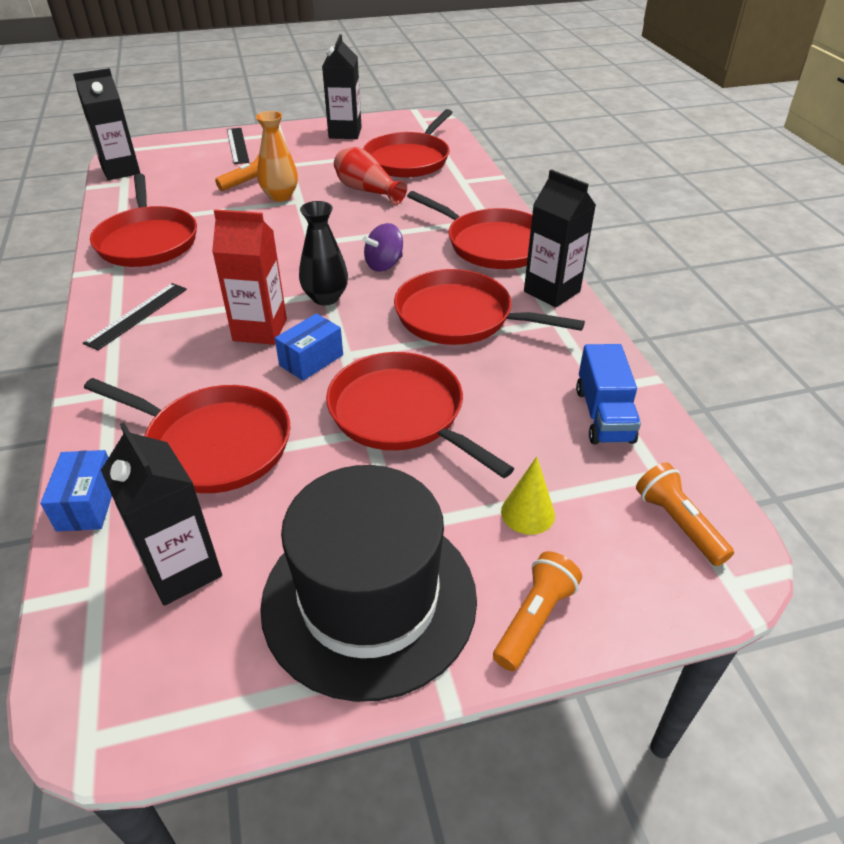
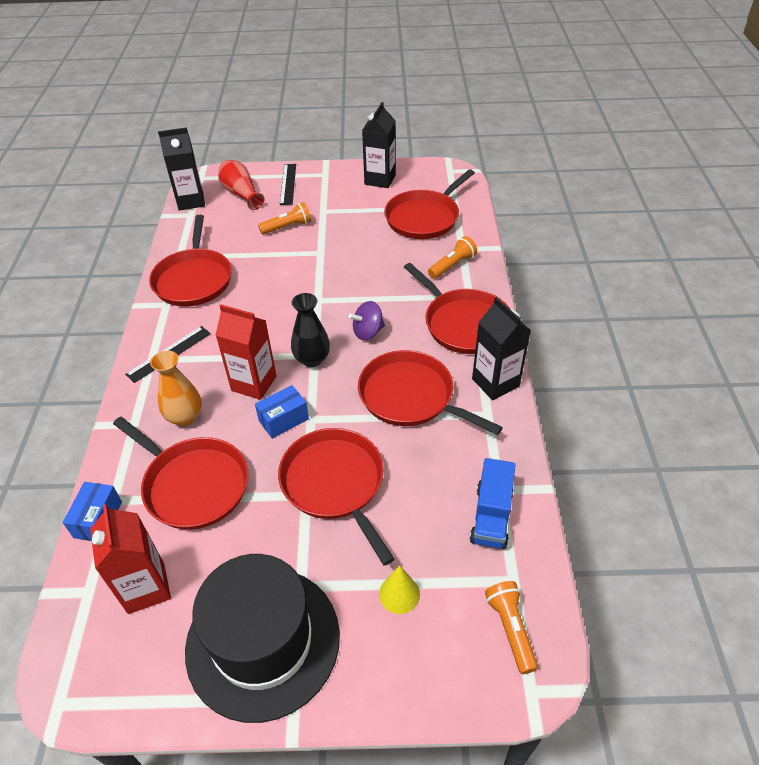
camera: 15 degrees right, 5 degrees up
black carton [101,423,222,606] -> red carton [90,504,171,614]
orange vase [256,111,298,201] -> orange vase moved to [150,351,202,426]
red vase [334,147,407,205] -> red vase moved to [218,160,264,210]
orange flashlight [493,551,582,671] -> orange flashlight moved to [428,236,477,279]

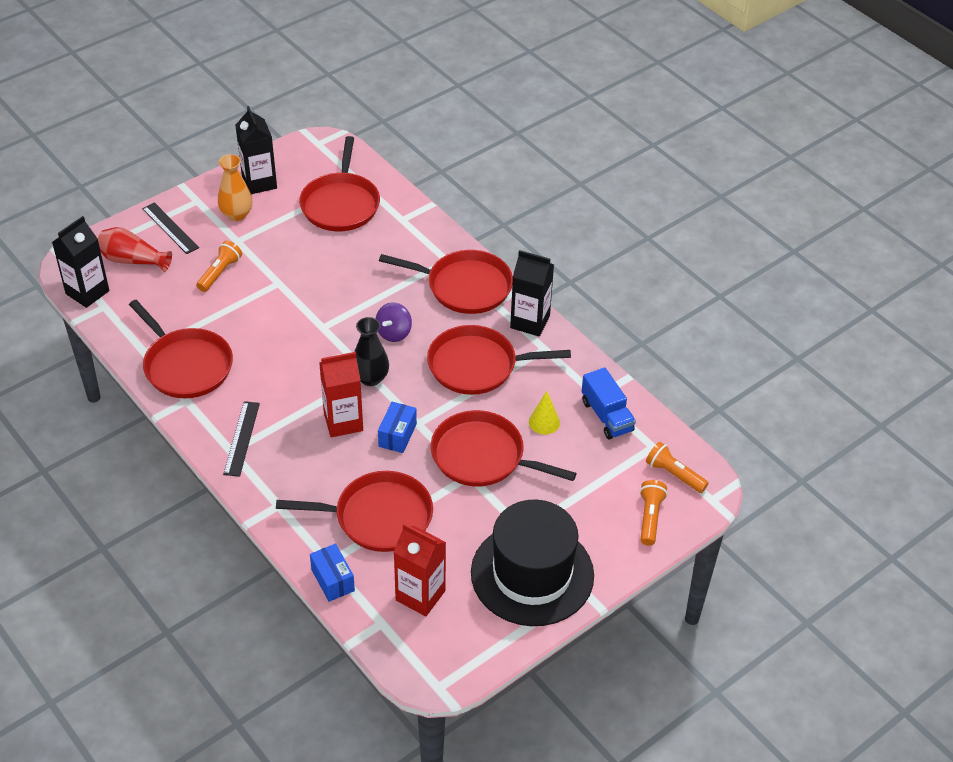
camera: 40 degrees left, 0 degrees up
orange vase [150,351,202,426] -> orange vase moved to [218,154,252,221]
yellow cone [379,565,420,614] -> yellow cone moved to [529,391,560,435]
orange flashlight [428,236,477,279] -> orange flashlight moved to [640,480,668,546]

